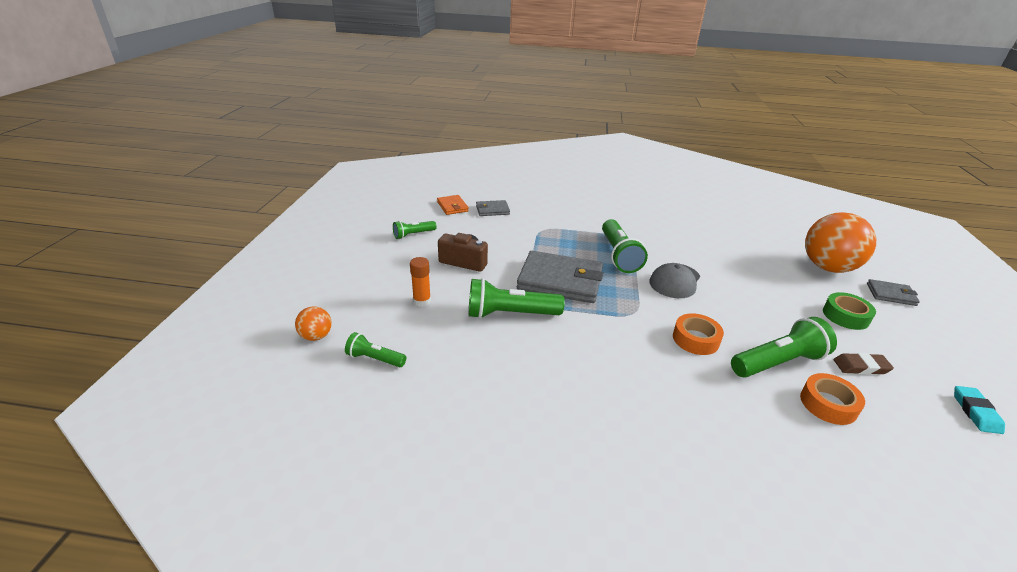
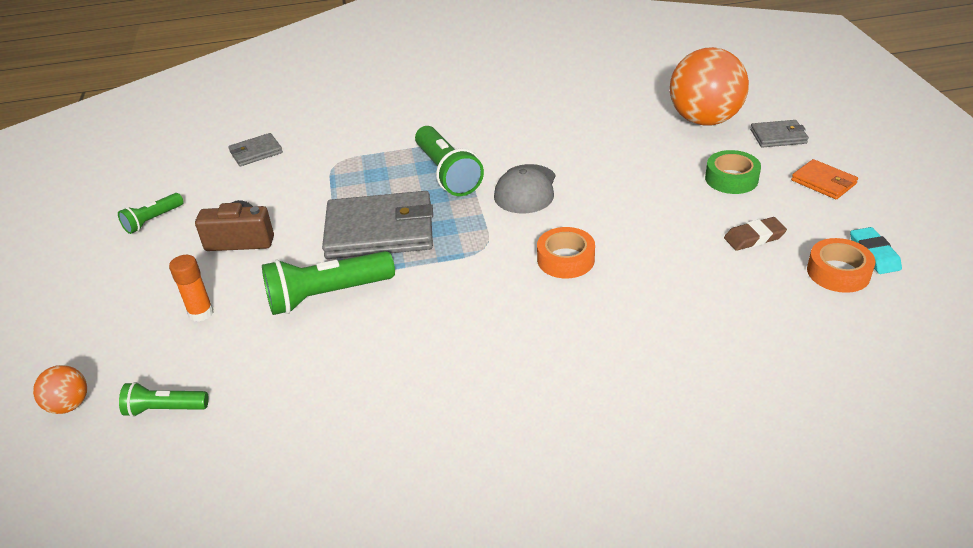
camera: 15 degrees left, 5 degrees up
orange wallet [437,195,469,215] -> orange wallet moved to [791,159,858,199]
green flashlight [731,317,837,378] -> none
orange tape [800,373,865,425] -> orange tape moved to [807,238,875,293]

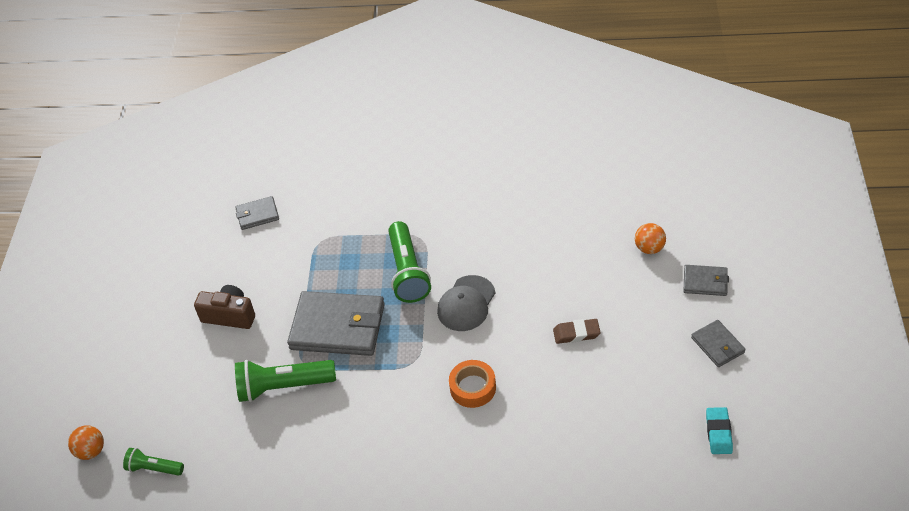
camera: 15 degrees right, 10 degrees up
green flashlight [118,193,184,234] -> none
orange glue stick [169,255,213,322] -> none
orange ball [670,47,749,126] -> orange ball [635,223,666,254], size x0.45
green tape [705,150,761,194] -> none
brown eraser [724,217,787,251] -> brown eraser moved to [553,319,601,344]
orange wallet [791,159,858,199] -> grey wallet [691,320,746,367]
orange tape [807,238,875,293] -> none

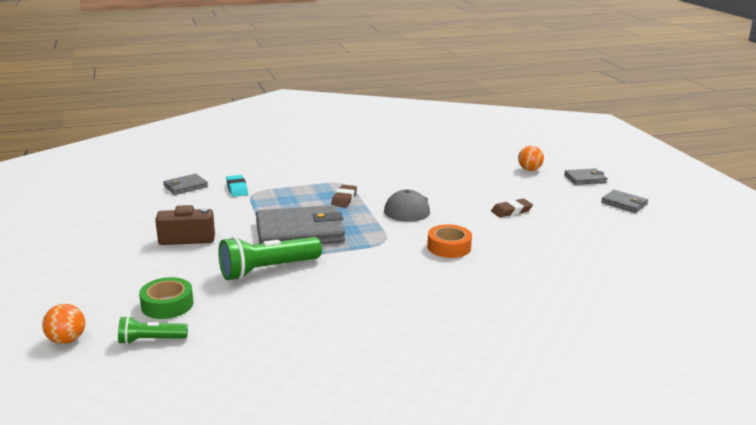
camera: 25 degrees left, 25 degrees down
green flashlight [388,221,431,303] -> brown eraser [331,185,357,207]
turquoise eraser [706,407,733,454] -> turquoise eraser moved to [226,175,248,197]
none -> green tape [139,277,193,319]

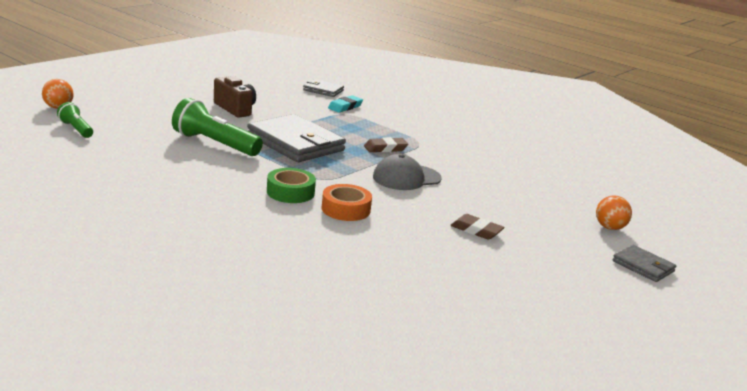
camera: 55 degrees right, 0 degrees up
green tape [139,277,193,319] -> green tape moved to [267,168,316,203]
grey wallet [601,190,648,213] -> none

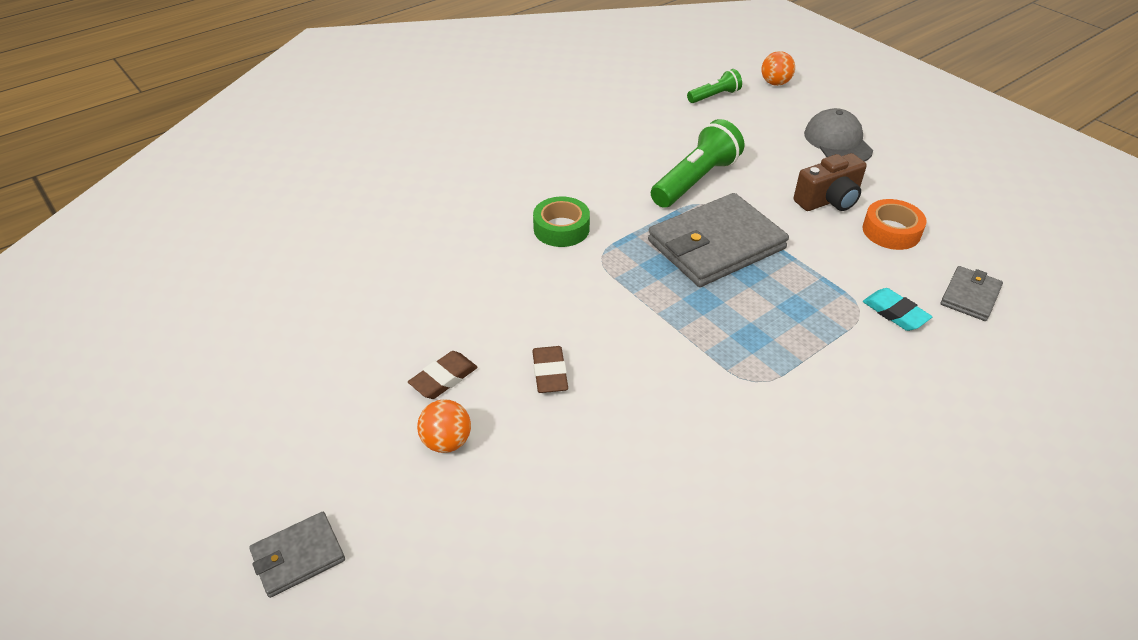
camera: 105 degrees right, 20 degrees up
orange tape [321,184,372,221] -> orange tape moved to [862,199,927,250]
brown eraser [364,137,408,152] -> brown eraser moved to [532,346,568,393]
grey cap [373,154,442,190] -> grey cap moved to [804,108,873,162]
orange ball [596,196,632,230] -> orange ball moved to [417,399,471,453]

